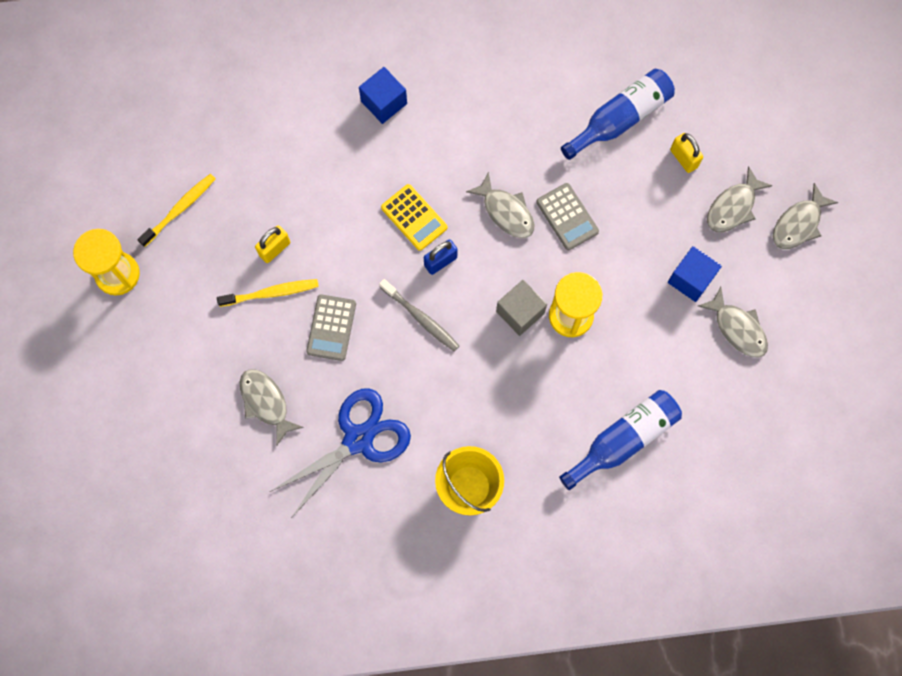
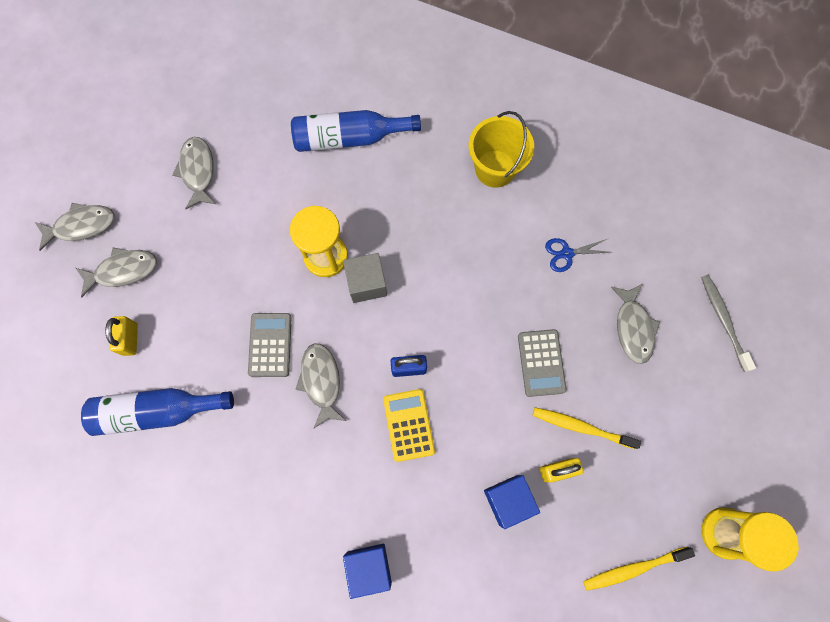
camera: 150 degrees left, 0 degrees up
blue scissors [270,388,411,518] -> blue scissors [545,238,610,272], size x0.47
grey calculator [306,294,356,361] -> grey calculator turned 135 degrees clockwise [518,329,567,397]
grey toothbrush [379,279,459,352] -> grey toothbrush moved to [701,275,756,372]
blue cube [668,246,722,302] -> blue cube moved to [484,475,540,529]

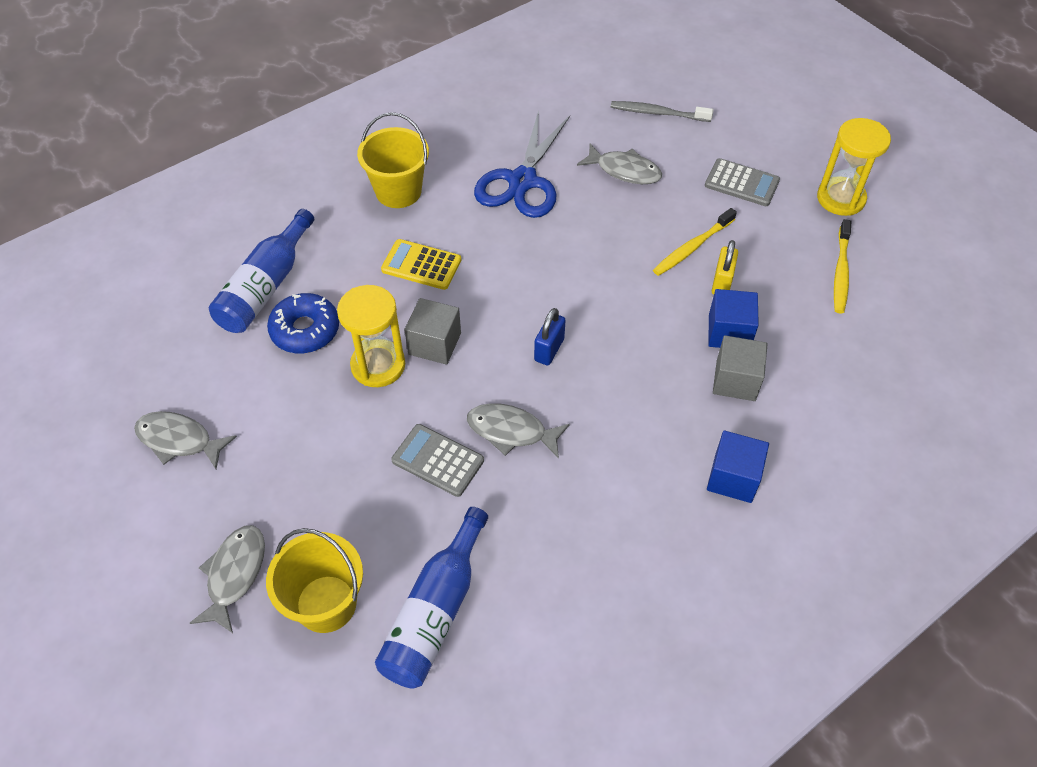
camera: 60 degrees left, 20 degrees down
grey fish [35,203,114,251] -> none
yellow padlock [105,316,138,356] -> yellow bucket [266,528,363,633]
yellow calculator [383,389,435,462] -> yellow calculator moved to [381,239,461,290]
grey calculator [518,329,567,397] -> grey calculator moved to [705,158,780,206]
blue scissors [545,238,610,272] -> blue scissors [474,111,570,218], size x2.15
none -> blue donut [267,293,339,353]
none -> grey cube [713,335,768,401]

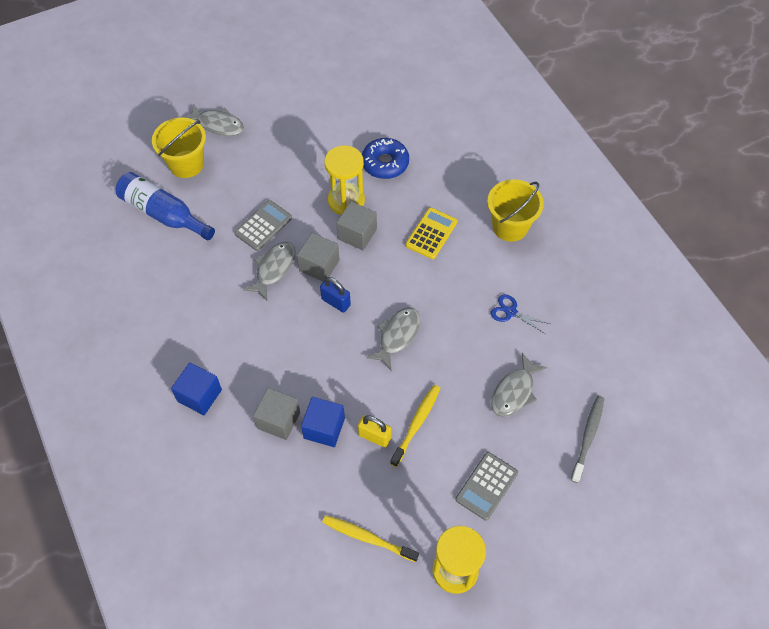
camera: 100 degrees right, 5 degrees up
grey fish [134,411,237,469] -> grey fish moved to [366,307,420,370]
blue bottle [209,209,314,333] -> none
blue scissors [474,111,570,218] -> blue scissors [491,294,550,334], size x0.47
yellow toothbrush [653,208,737,276] -> yellow toothbrush turned 60 degrees clockwise [390,385,440,467]
none -> grey cube [297,233,339,282]

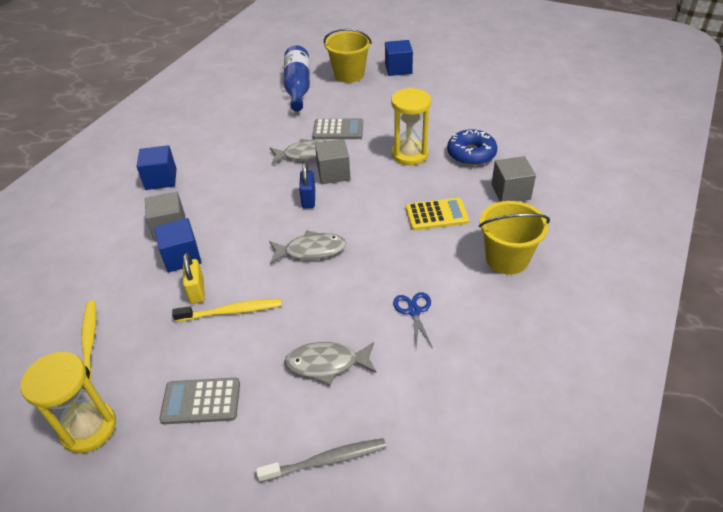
camera: 55 degrees right, 15 degrees down
grey fish [186,104,244,136] -> blue cube [385,40,413,76]
grey cube [336,201,377,250] -> grey cube moved to [492,156,536,202]

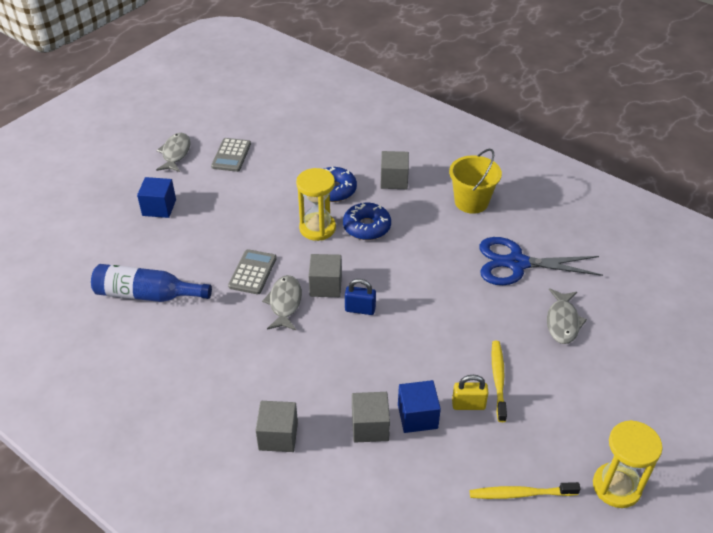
camera: 80 degrees left, 0 degrees up
blue cube [136,145,177,190] -> grey cube [256,401,298,452]
grey calculator [159,378,240,424] -> grey calculator moved to [211,138,251,172]
grey toothbrush [256,438,386,483] -> none
grey fish [269,230,346,264] -> grey fish moved to [156,133,191,172]
yellow bucket [324,28,372,83] -> none
blue scissors [393,292,433,349] -> blue scissors [479,237,603,285], size x2.15
yellow calculator [406,198,469,230] -> none
none -> blue donut [343,203,391,240]

